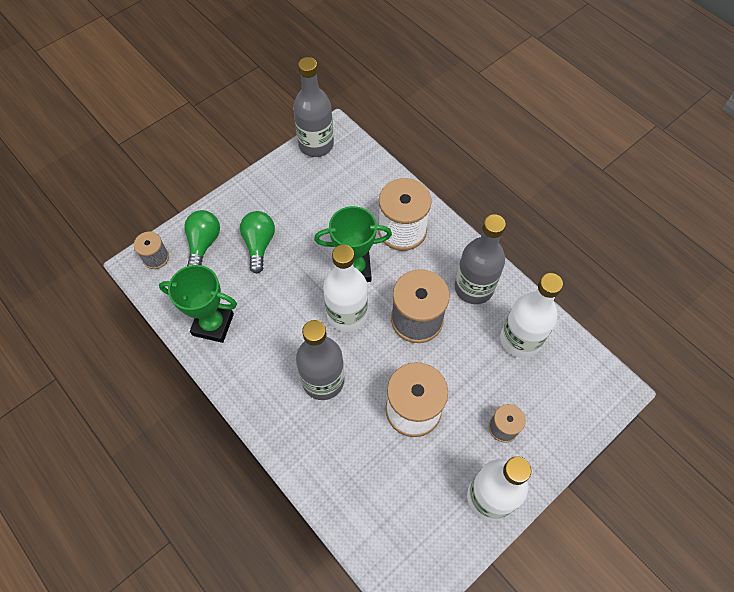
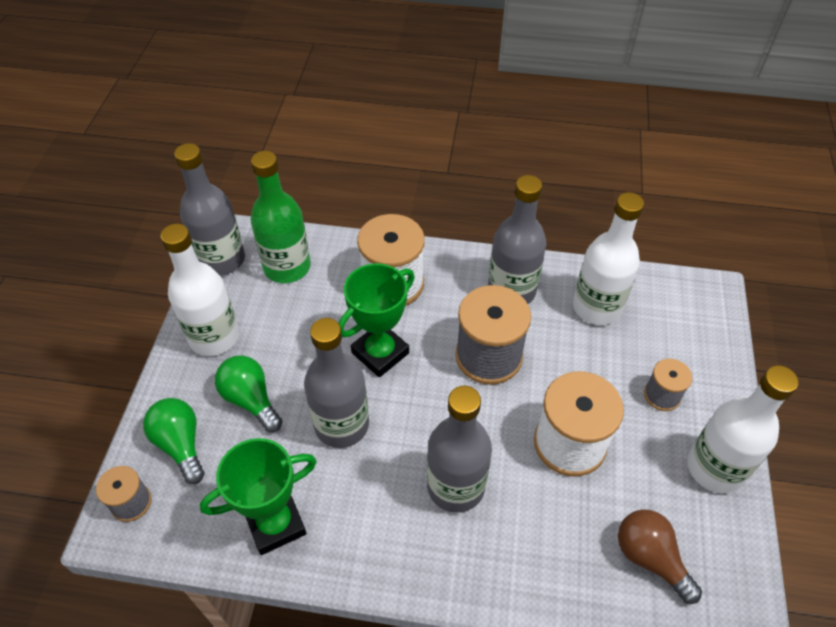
camera: 40 degrees left, 10 degrees down
white bottle [323,245,368,332] -> white bottle moved to [161,224,239,356]
none -> green bottle [251,151,311,283]
none -> grey bottle [304,318,369,448]
none -> brown light bulb [618,509,702,604]

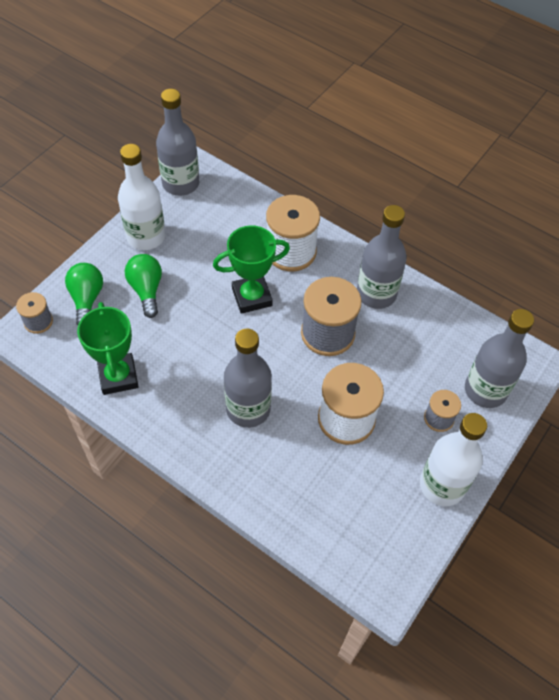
camera: 25 degrees right, 5 degrees up
green trophy [199,438,317,555] -> green trophy turned 75 degrees clockwise [77,302,138,395]
green bottle [251,151,311,283] -> none
grey bottle [304,318,369,448] -> grey bottle moved to [465,309,534,408]
white bottle [573,192,644,325] -> none
brown light bulb [618,509,702,604] -> none

